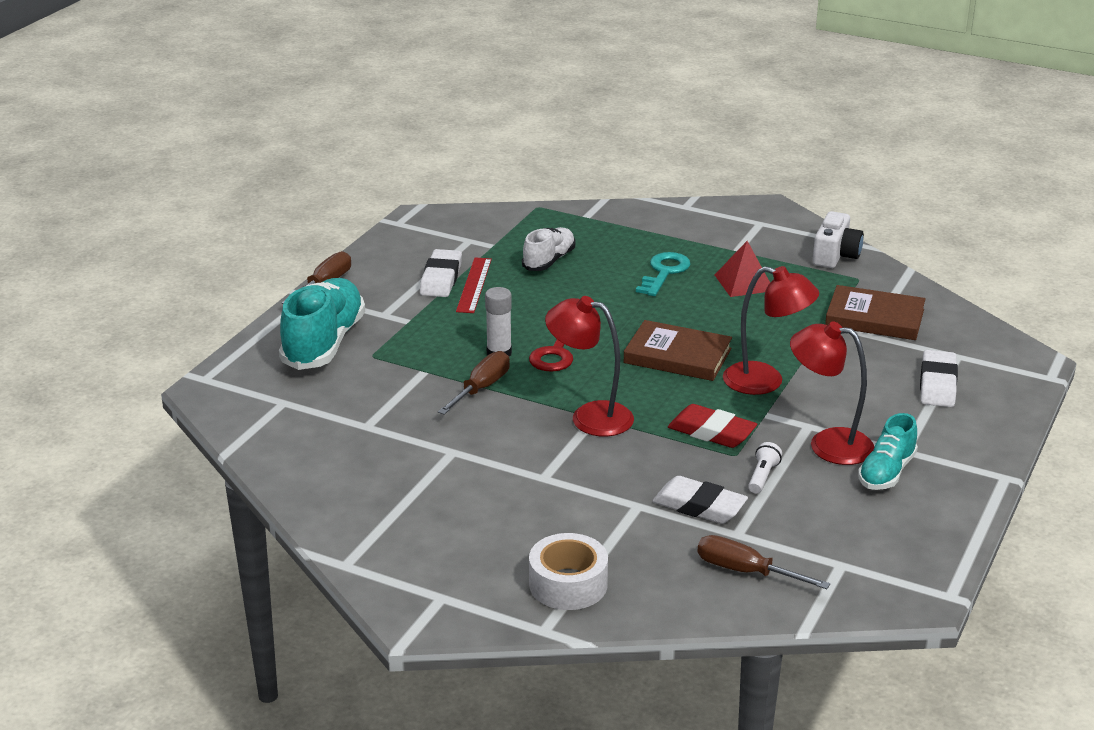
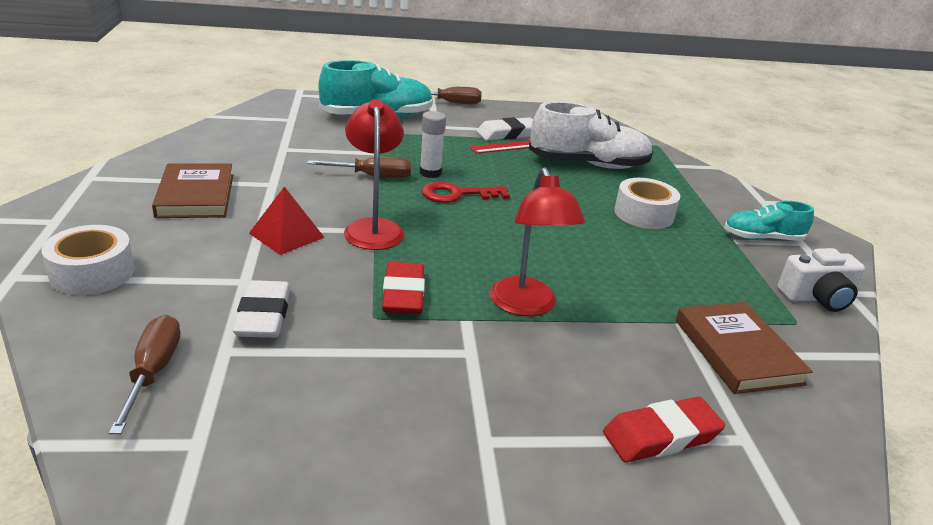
camera: 55 degrees right, 0 degrees up
white shoe [522,227,575,271] -> white shoe [529,102,653,169], size x1.72
brown book [623,320,732,381] -> brown book moved to [152,163,233,218]
turquoise key [636,252,690,296] -> white tape [614,178,680,229]
red pyramid [715,241,770,297] -> red pyramid moved to [249,187,325,255]
white flashlight [748,442,782,493] -> none
red lamp [790,321,874,465] -> none
turquoise shoe [858,413,918,490] -> turquoise shoe moved to [724,201,814,241]
white eraser [920,350,958,407] -> red eraser [603,397,725,462]

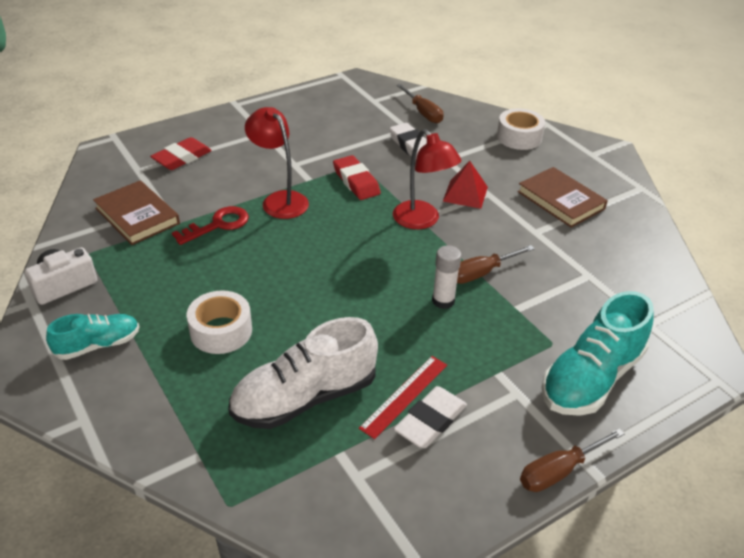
camera: 155 degrees right, 10 degrees up
red key [422,182,510,203] -> red key moved to [172,206,249,245]

